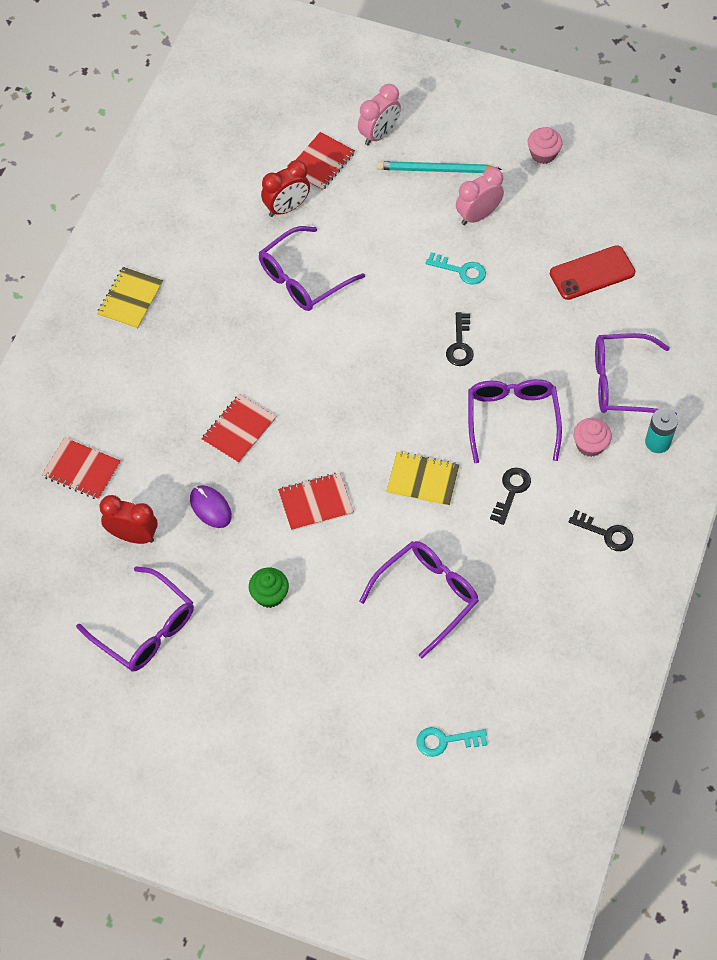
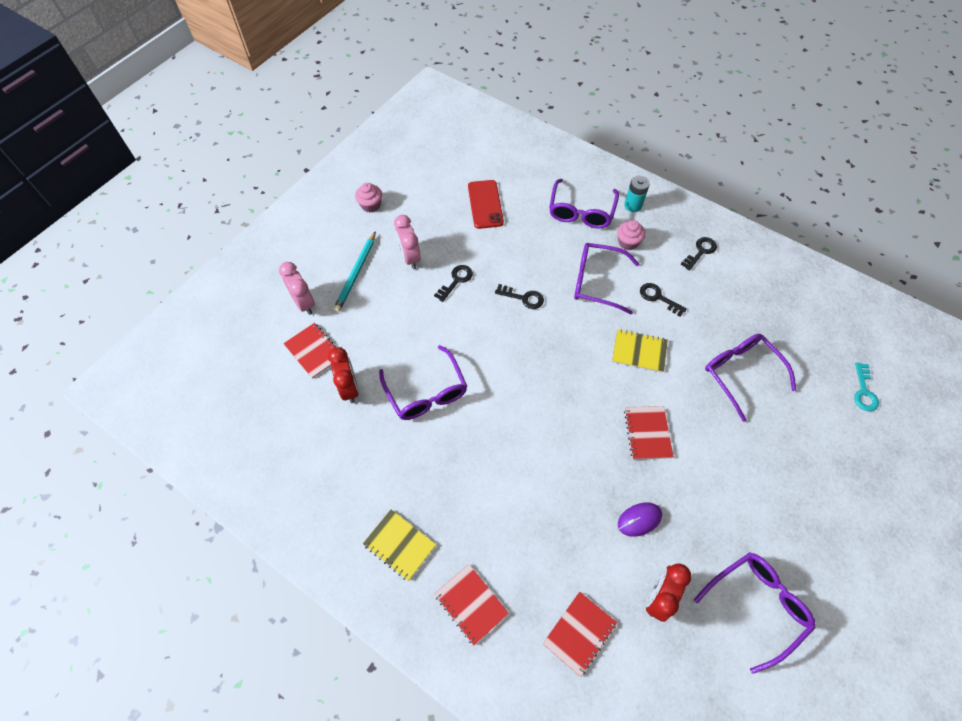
camera: 75 degrees left, 0 degrees up
red notebook [201,394,276,464] -> red notebook moved to [435,564,509,645]
green cupcake [249,568,289,608] -> none
yellow notebook [386,451,460,507] -> yellow notebook turned 75 degrees clockwise [612,329,668,373]
turquoise key [426,252,486,284] -> black key [434,265,473,302]

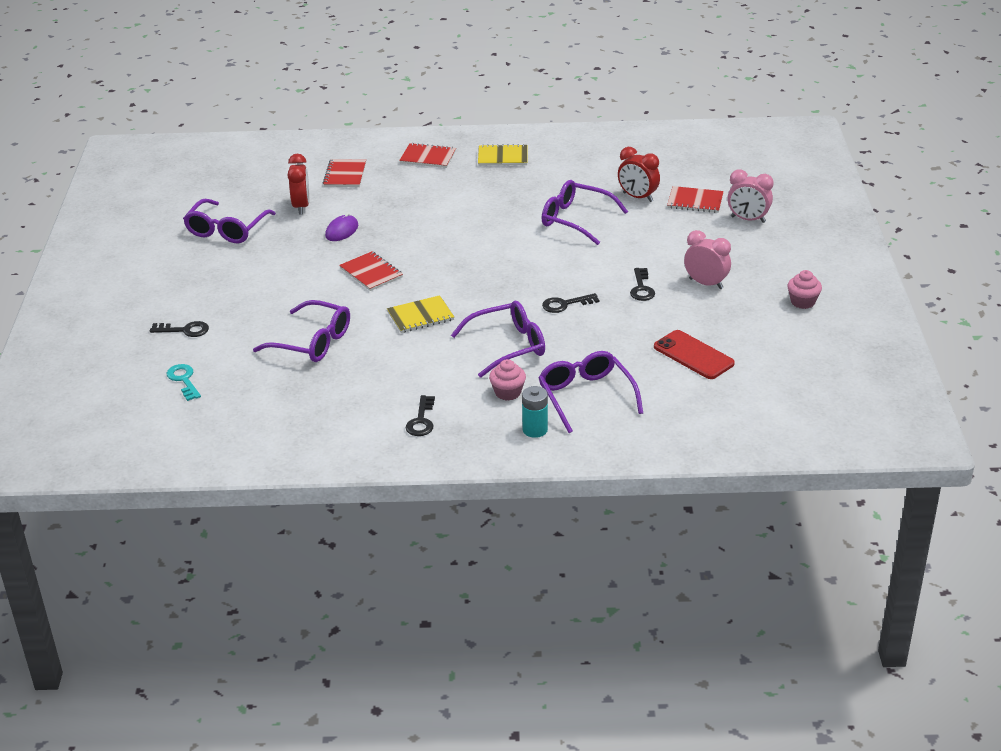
camera: 145 degrees right, 25 degrees down
turquoise pencil [333,231,376,312] -> none
black key [640,283,687,317] -> black key moved to [150,321,209,337]

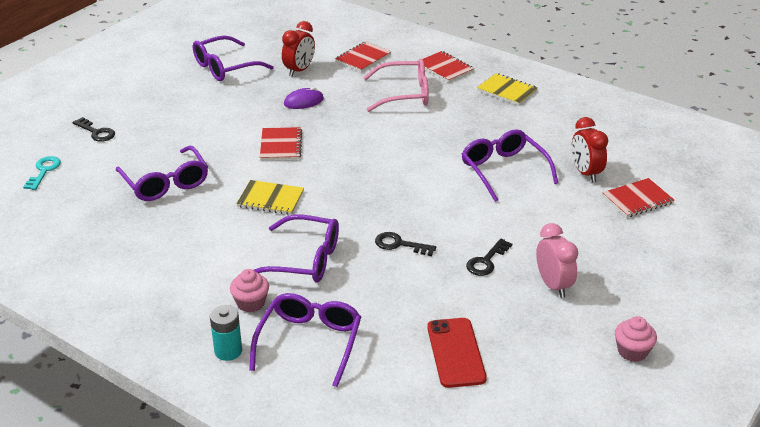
camera: 35 degrees right, 0 degrees up
black key [406,395,435,436] -> none
red notebook [667,186,724,213] -> red notebook turned 75 degrees counterclockwise [602,178,674,218]
pink clock [727,170,774,223] -> none
none -> pink glasses [363,59,429,112]

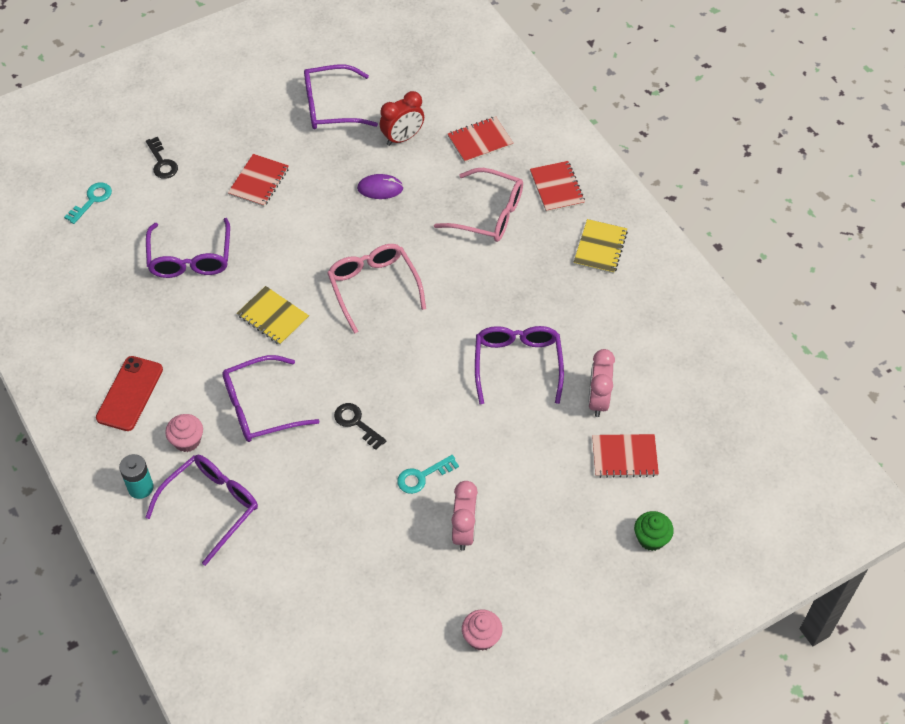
camera: 25 degrees right, 20 degrees up
purple glasses [254,215,339,282] -> purple glasses turned 120 degrees clockwise [222,355,320,442]
red notebook [260,127,302,160] -> red notebook moved to [228,154,289,207]
red phone [427,318,487,388] -> red phone moved to [96,356,163,431]
black key [466,238,512,276] -> turquoise key [397,455,459,494]
yellow notebook [477,73,538,105] -> yellow notebook turned 45 degrees clockwise [573,219,628,274]
red clock [572,117,608,182] -> pink clock [588,349,615,417]
none -> pink glasses [327,244,426,334]
none -> green cupcake [634,511,674,551]

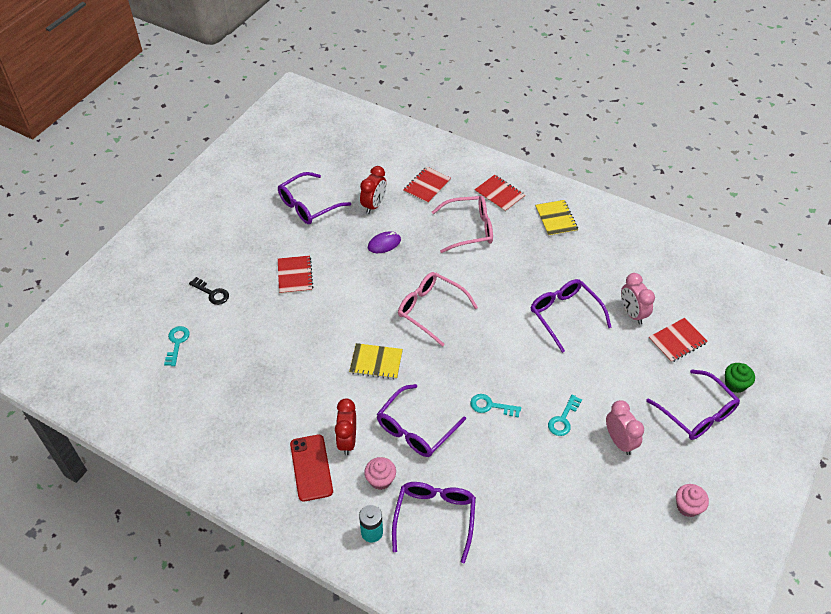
camera: 30 degrees left, 5 degrees down
purple glasses [146,218,230,278] -> purple glasses moved to [646,369,740,440]
black key [334,403,386,450] -> turquoise key [470,394,521,418]
none -> red clock [335,398,356,456]

